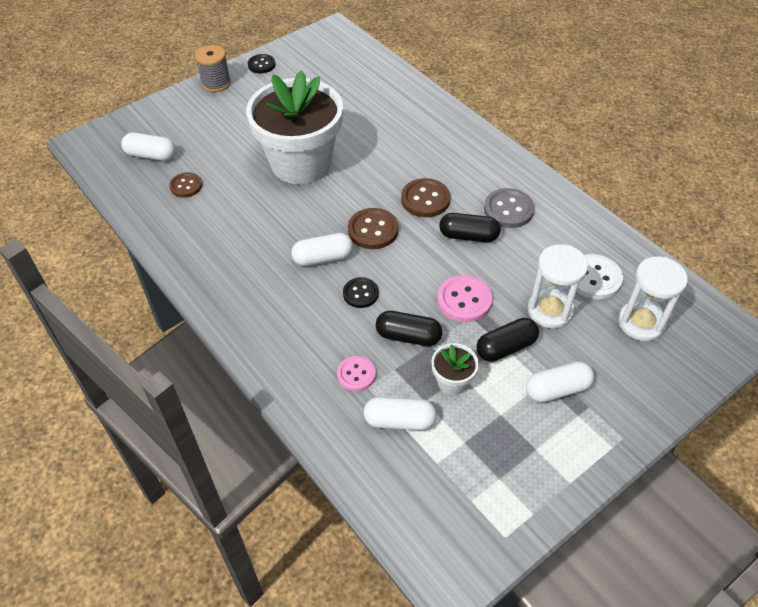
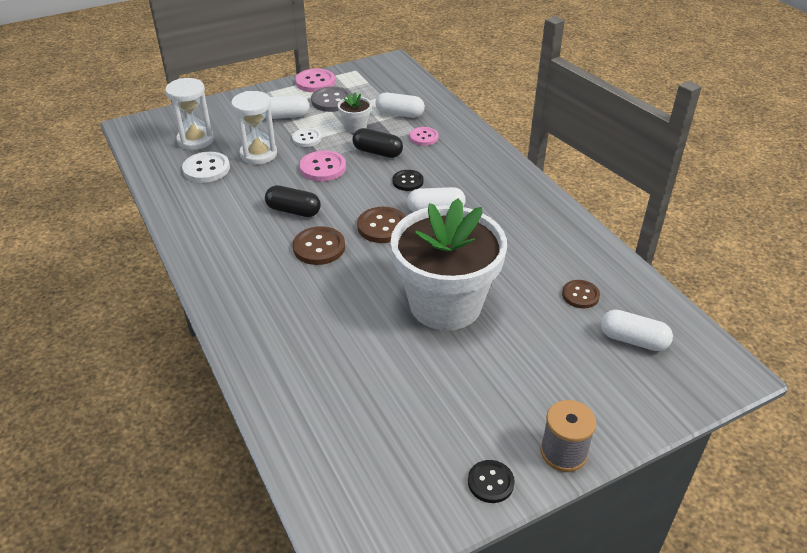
camera: 170 degrees left, 10 degrees down
black capsule [476,318,539,362] -> white button [292,128,321,147]
grey button [484,188,535,228] -> grey button moved to [311,87,352,112]
none -> pink button [295,68,335,92]

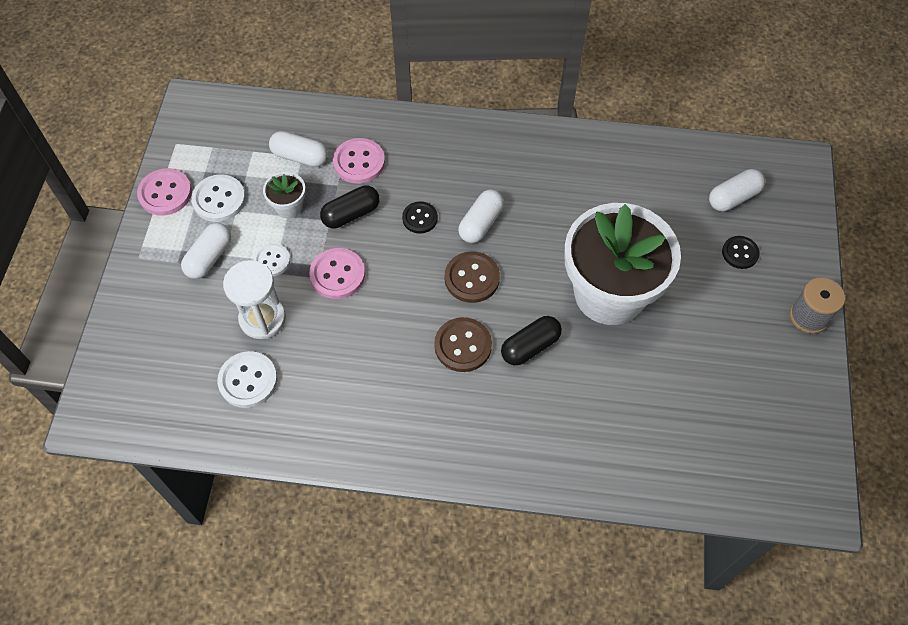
camera: 55 degrees left, 20 degrees up
white hourglass [165,78,214,150] -> none
black capsule [265,185,321,217] -> black capsule moved to [501,316,562,365]
grey button [311,87,352,112] -> white button [191,174,246,222]
white capsule [375,93,425,118] -> white capsule turned 60 degrees clockwise [269,131,328,167]
pink button [410,127,439,146] -> pink button [333,138,385,184], size x1.51
black button [468,460,515,503] -> black button moved to [722,236,760,269]
brown button [562,280,600,309] -> none

